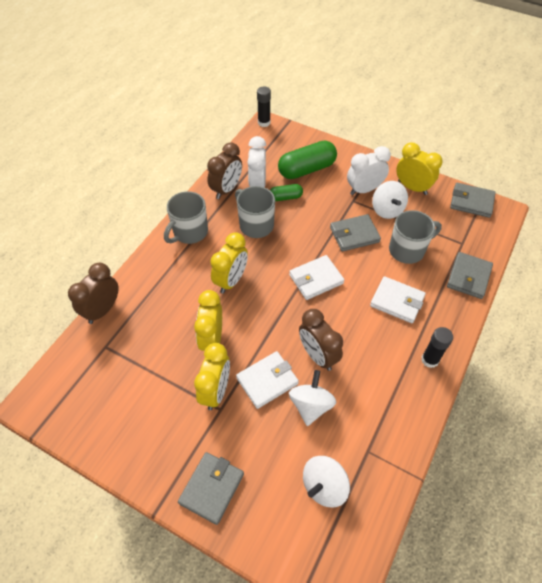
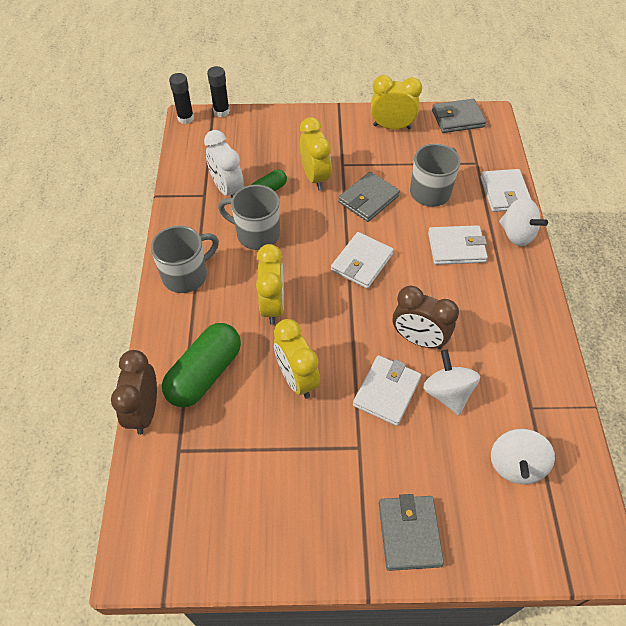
camera: 30 degrees left, 0 degrees up
grey mug [164,191,208,244] -> grey mug turned 135 degrees counterclockwise [151,226,219,293]
yellow clock [194,343,230,410] -> yellow clock moved to [300,117,331,190]
brown clock [207,142,242,199] -> none
green capsule [278,140,337,179] -> green capsule moved to [162,323,241,407]
white clock [347,146,391,195] -> none
white spinning top [372,181,408,219] -> white spinning top moved to [499,197,548,246]
black glue stick [421,327,453,368] -> black glue stick moved to [207,66,230,117]
grey wallet [447,252,493,299] -> white wallet [480,169,531,212]

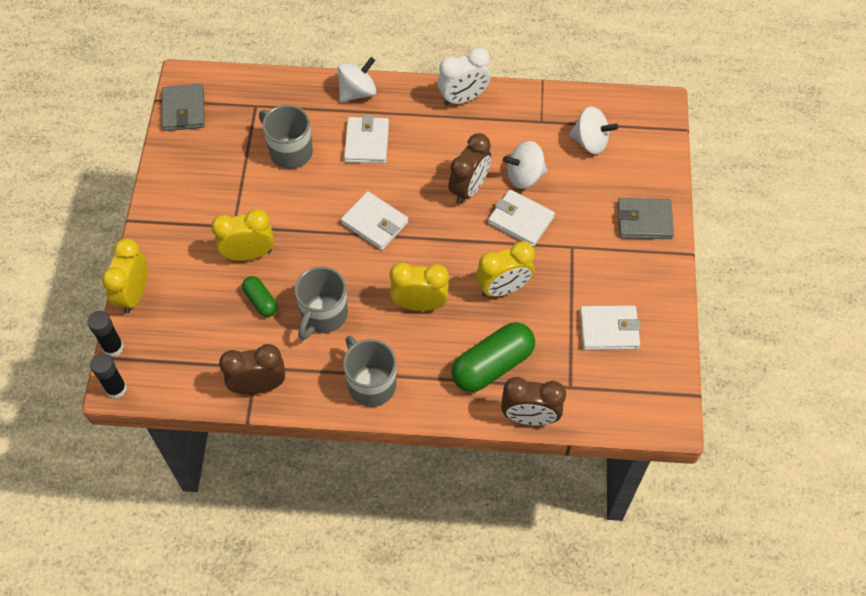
camera: 85 degrees left, 5 degrees up
green capsule [162,323,241,407] -> green capsule turned 75 degrees counterclockwise [451,322,535,392]
white clock [204,130,244,198] -> white clock moved to [437,47,490,106]
grey wallet [338,172,400,222] -> none
yellow clock [371,75,422,129] -> yellow clock moved to [102,238,148,314]
white wallet [480,169,531,212] -> white wallet moved to [580,305,641,350]
none -> brown clock [219,344,285,394]

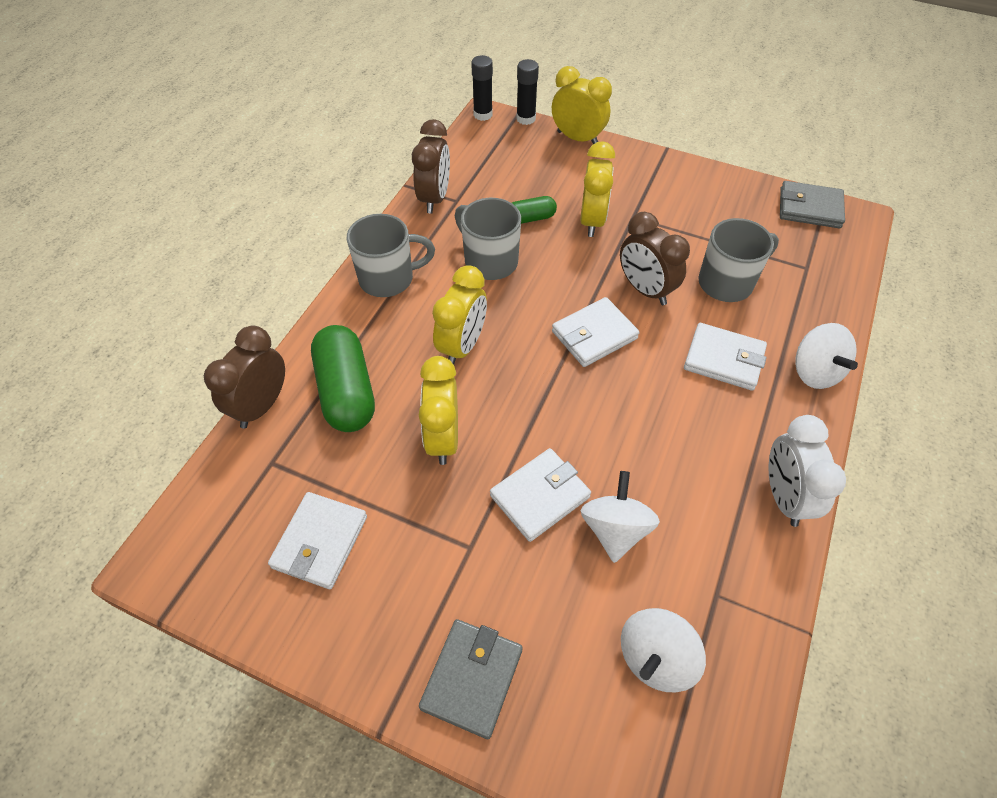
camera: 110 degrees right, 5 degrees down
brown clock [448,133,491,204] -> brown clock moved to [620,212,690,305]

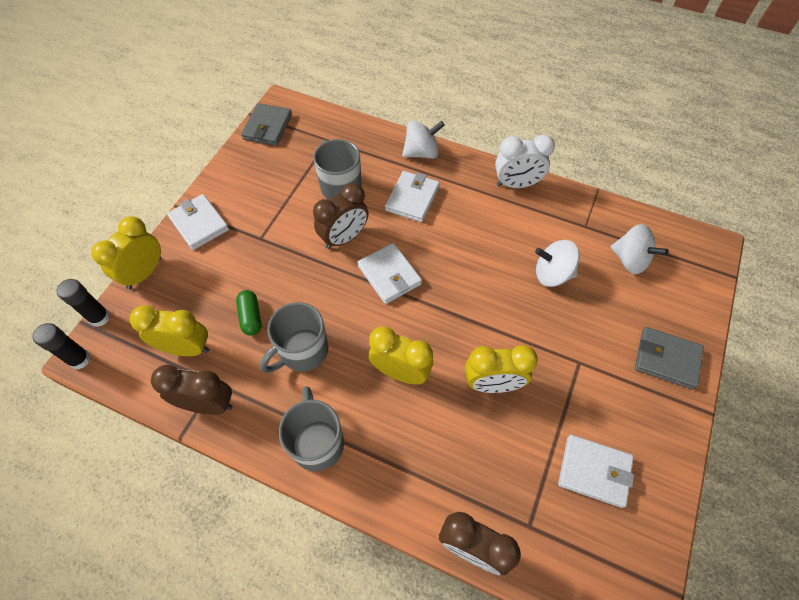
camera: 90 degrees left, 5 degrees up
green capsule [311,325,375,432] -> none
white wallet [490,448,591,542] -> white wallet moved to [167,194,229,250]
yellow clock [580,141,615,237] -> yellow clock moved to [130,305,209,356]

